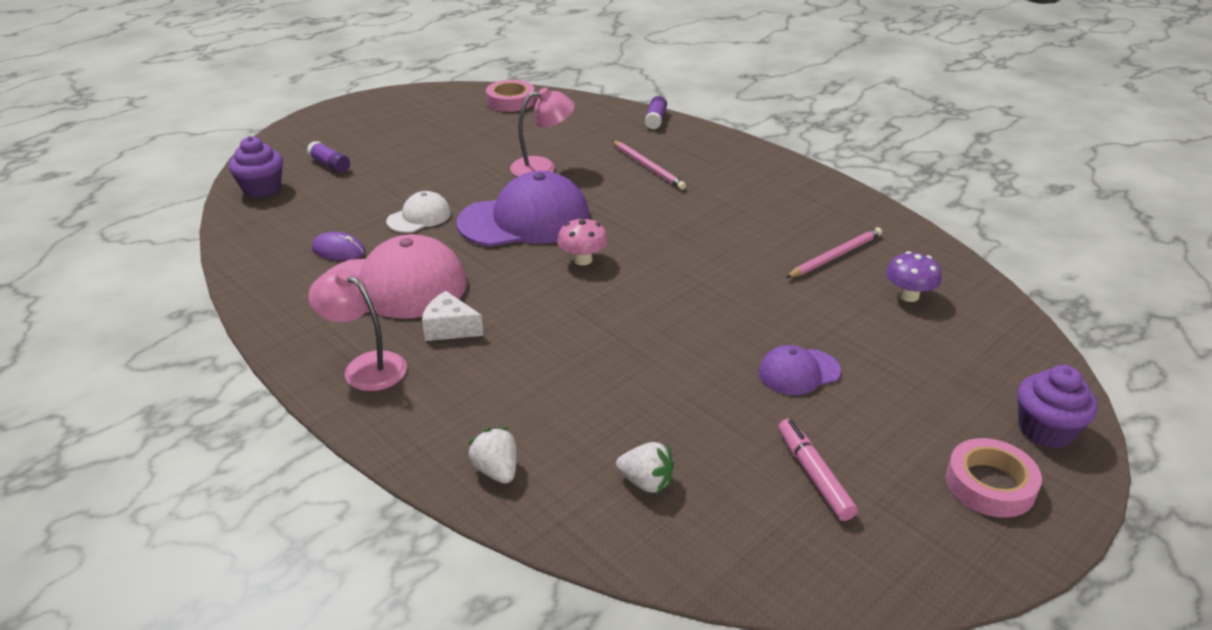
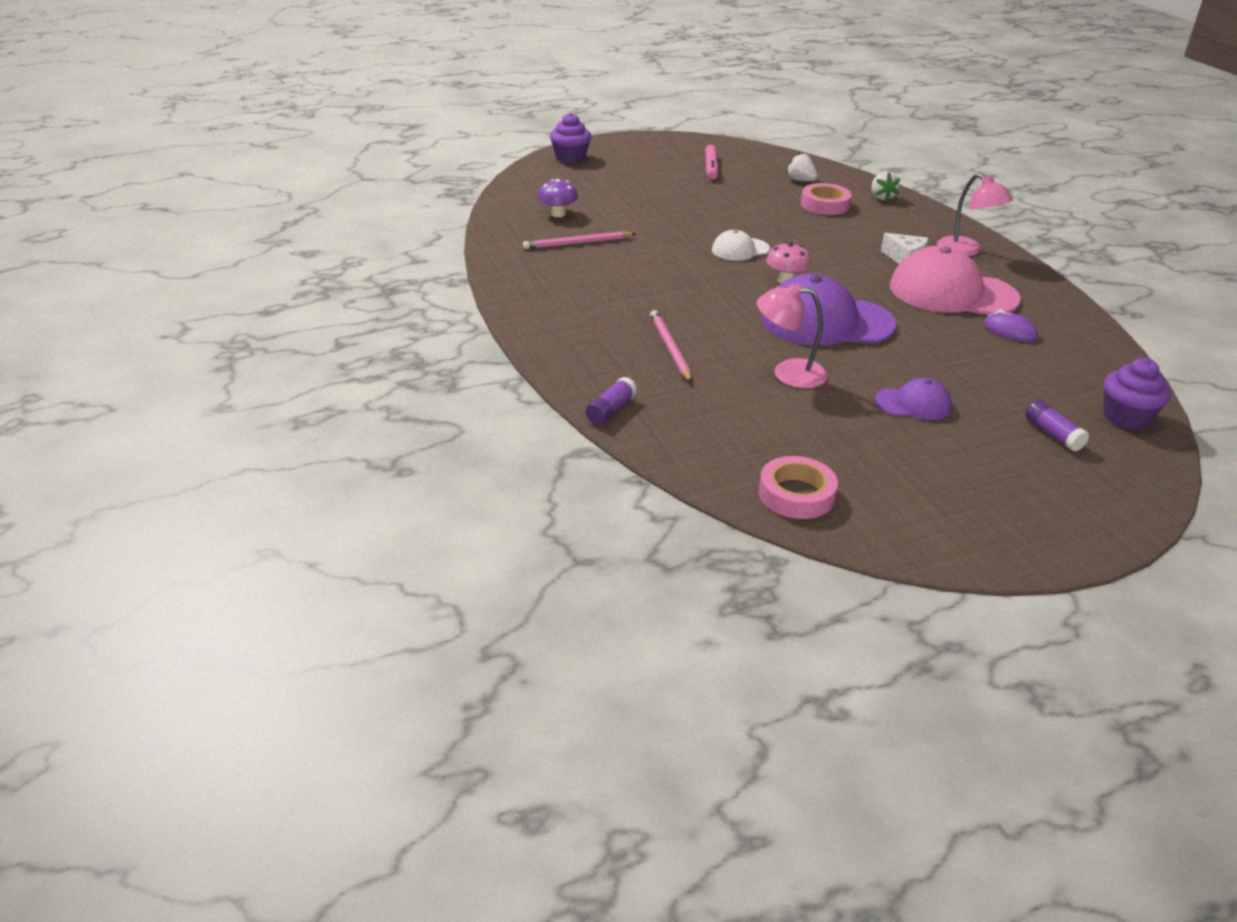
camera: 160 degrees left, 0 degrees up
white cap [386,191,451,233] -> white cap moved to [712,230,770,261]
purple cap [759,345,841,395] -> purple cap moved to [875,378,952,420]
pink tape [946,438,1042,518] -> pink tape moved to [801,183,852,215]

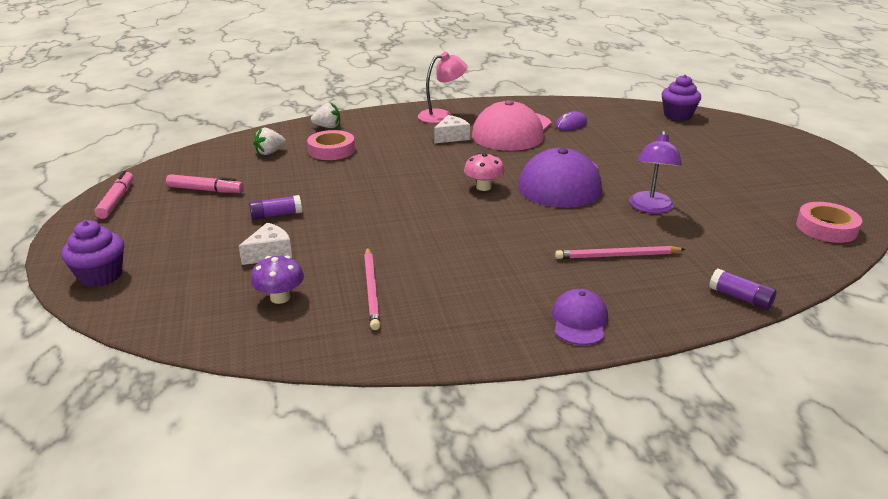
camera: 80 degrees left, 5 degrees down
white cap [712,230,770,261] -> none
pink lamp [757,283,828,388] -> purple lamp [629,130,682,213]
purple cap [875,378,952,420] -> purple cap moved to [552,289,608,345]
purple glue stick [1025,400,1089,451] -> purple glue stick moved to [249,195,302,220]
none -> pink marker [94,171,133,219]
none -> white cheese [239,223,292,265]

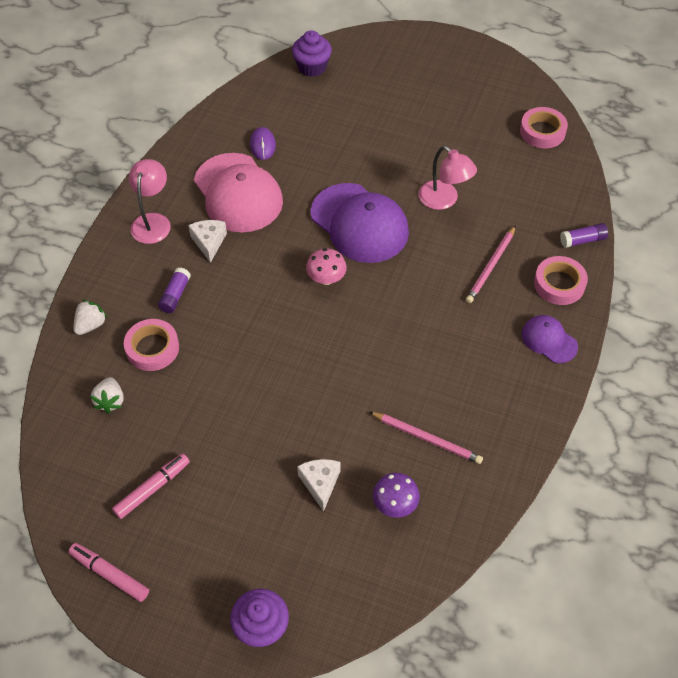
camera: 55 degrees left, 25 degrees up
purple glue stick [249,195,302,220] -> purple glue stick moved to [158,267,191,313]
purple lamp [629,130,682,213] -> pink lamp [418,146,477,210]
none -> pink tape [534,256,588,305]

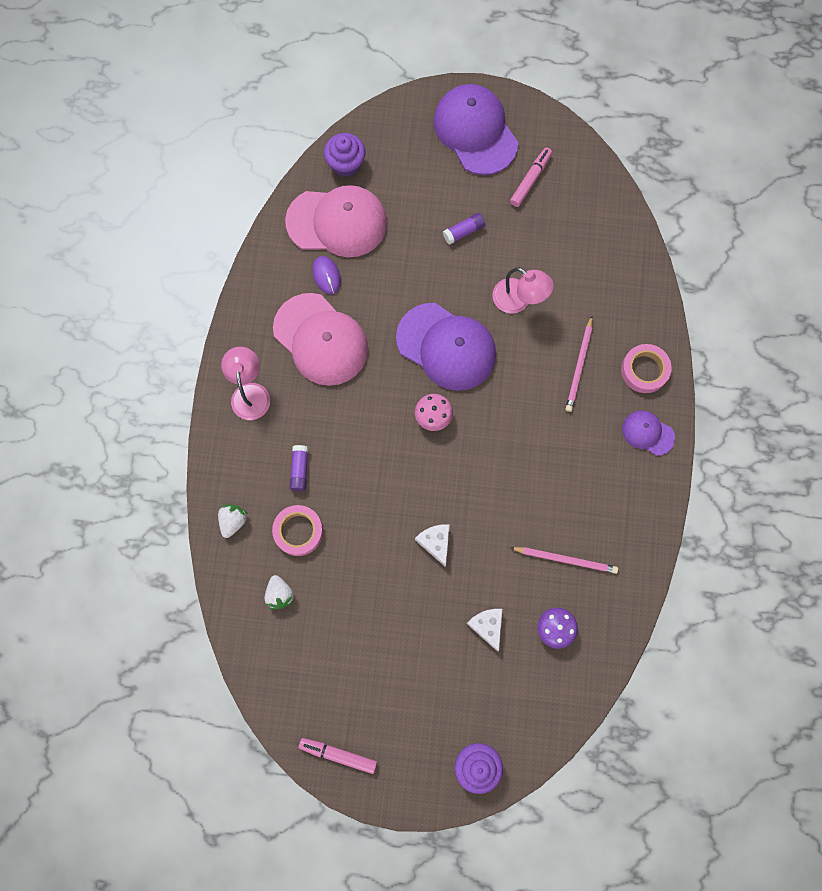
camera: 15 degrees left, 20 degrees up
pink marker [112,453,190,519] -> pink marker moved to [510,147,552,207]
white cheese [188,220,227,263] -> white cheese moved to [415,524,450,567]
pink tape [520,107,568,148] -> none
purple glue stick [560,223,608,248] -> purple glue stick moved to [443,213,485,245]
none -> pink cap [285,185,387,257]
none -> purple cap [433,84,518,175]

